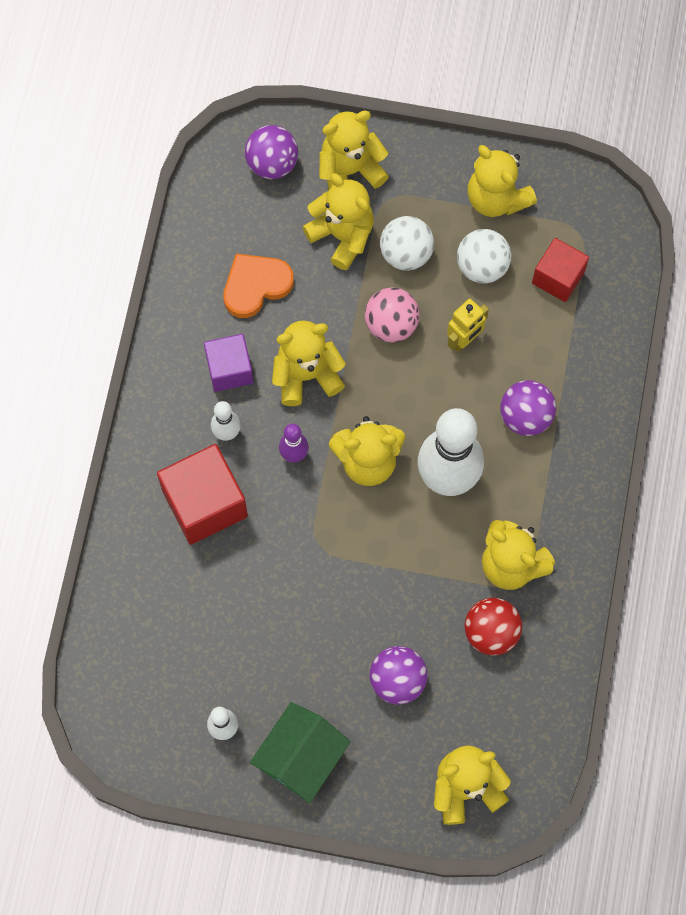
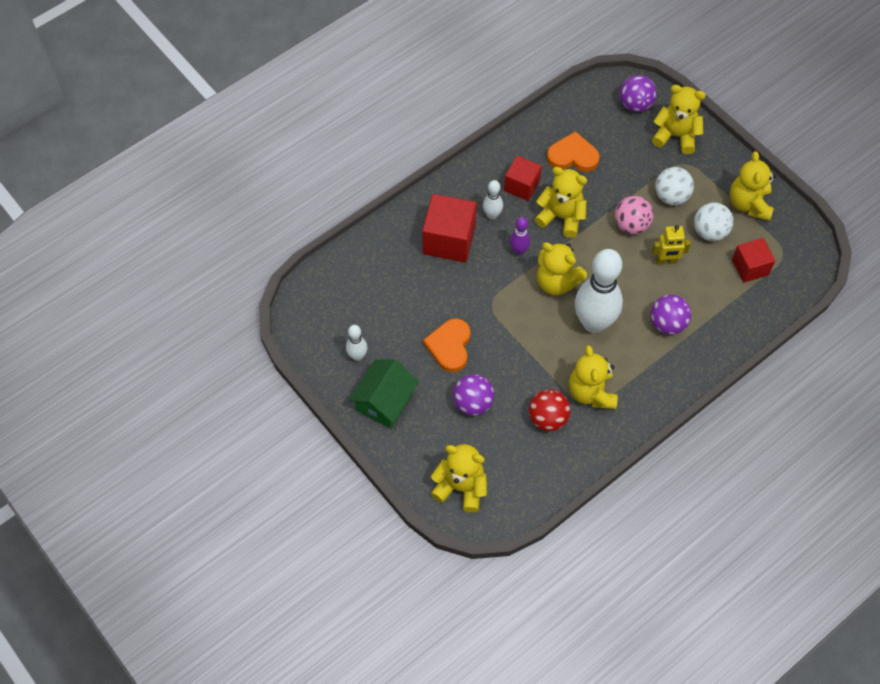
camera: 40 degrees right, 10 degrees down
purple cube [204,334,253,392] -> red cube [504,156,542,201]
green house [250,702,351,803] -> green house turned 45 degrees counterclockwise [349,359,419,429]
yellow teddy bear [302,173,374,270] -> none
none -> orange heart [423,319,471,372]

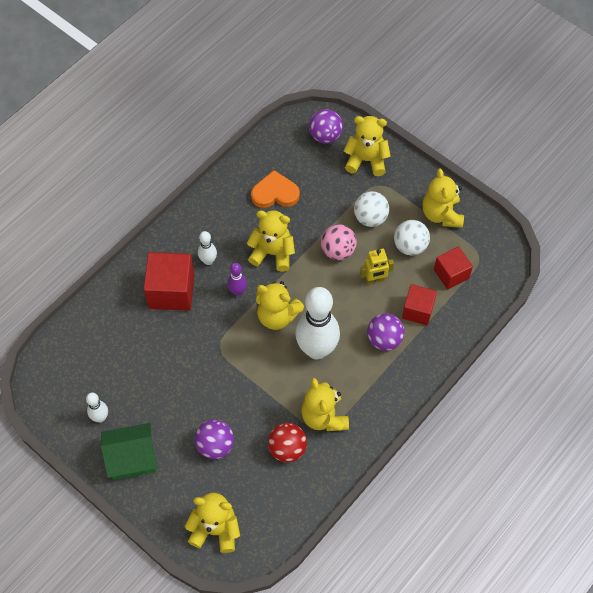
camera: 10 degrees left, 0 degrees up
green house [349,359,419,429] -> green house turned 60 degrees clockwise [101,423,157,480]
orange heart [423,319,471,372] -> none
red cube [504,156,542,201] -> red cube moved to [402,284,437,325]

